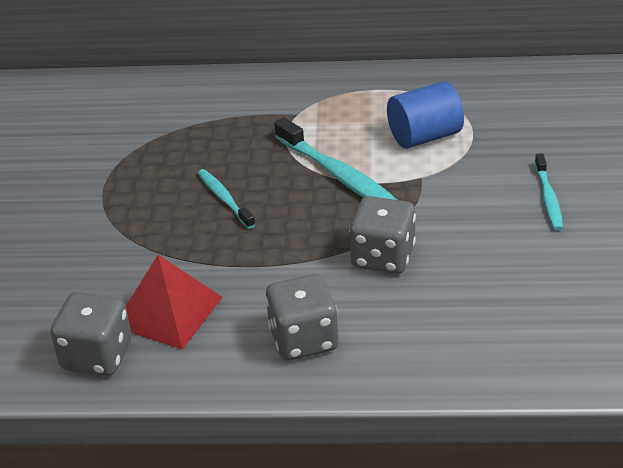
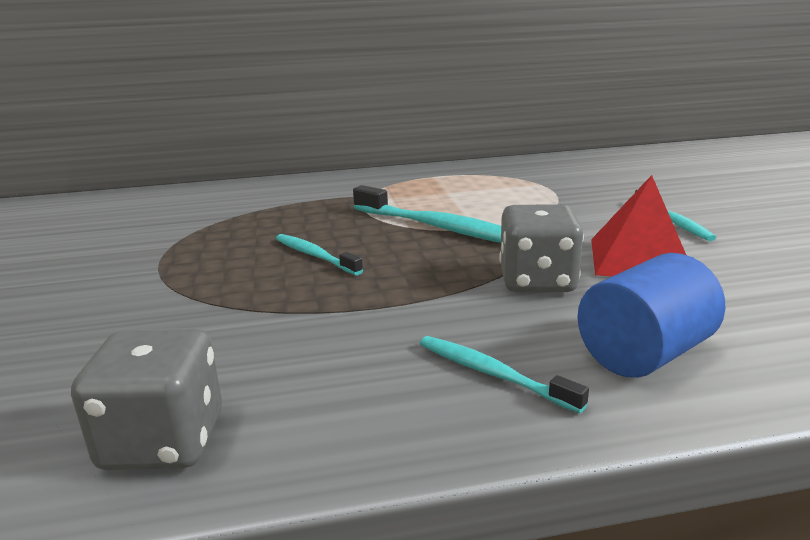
camera: 15 degrees left, 15 degrees down
red pyramid [126,255,223,349] -> red pyramid moved to [591,175,686,276]
grey dice [265,274,338,360] -> turquoise toothbrush [420,336,589,413]
blue cylinder [387,81,464,149] -> blue cylinder moved to [577,253,726,378]

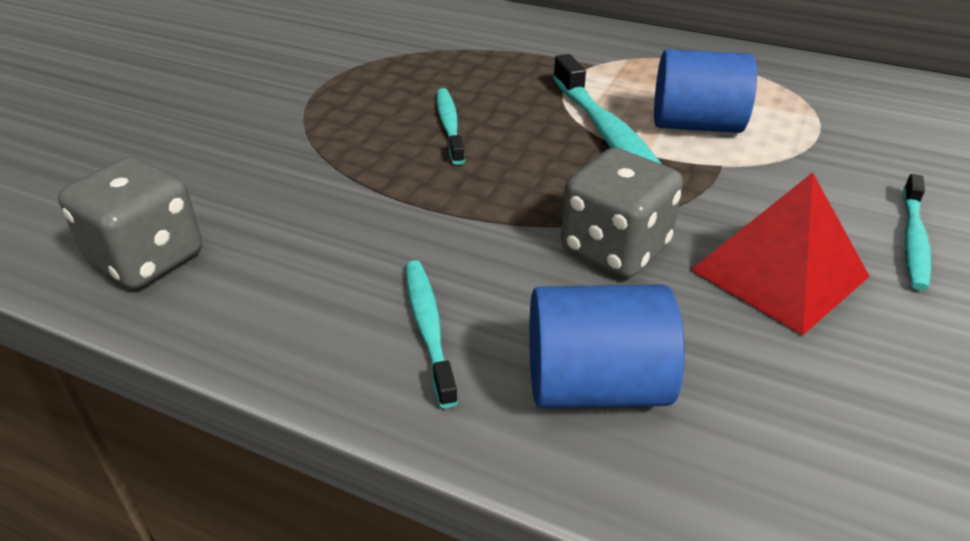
camera: 35 degrees right, 15 degrees up
none -> blue cylinder [654,49,757,133]

